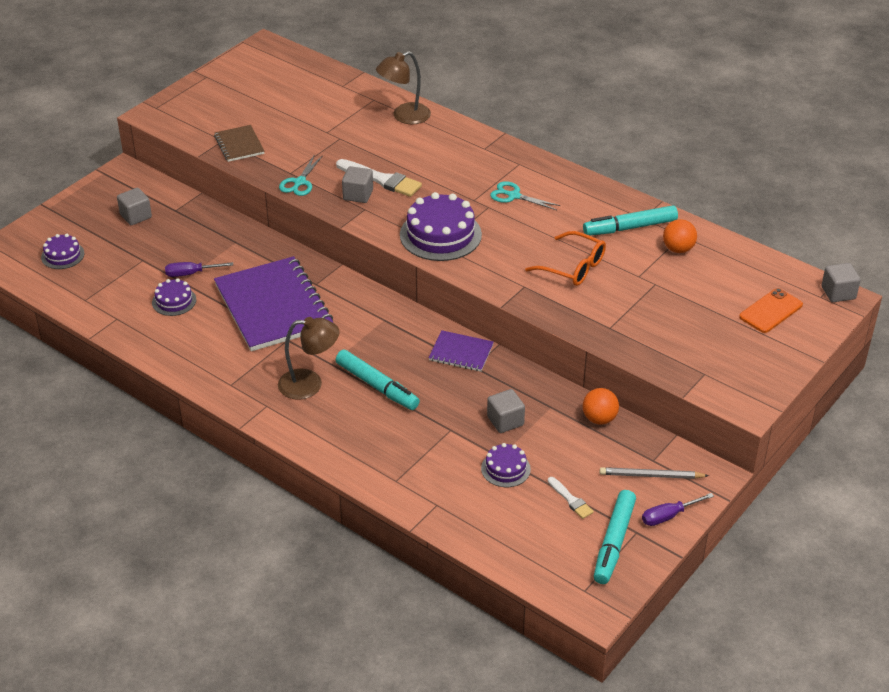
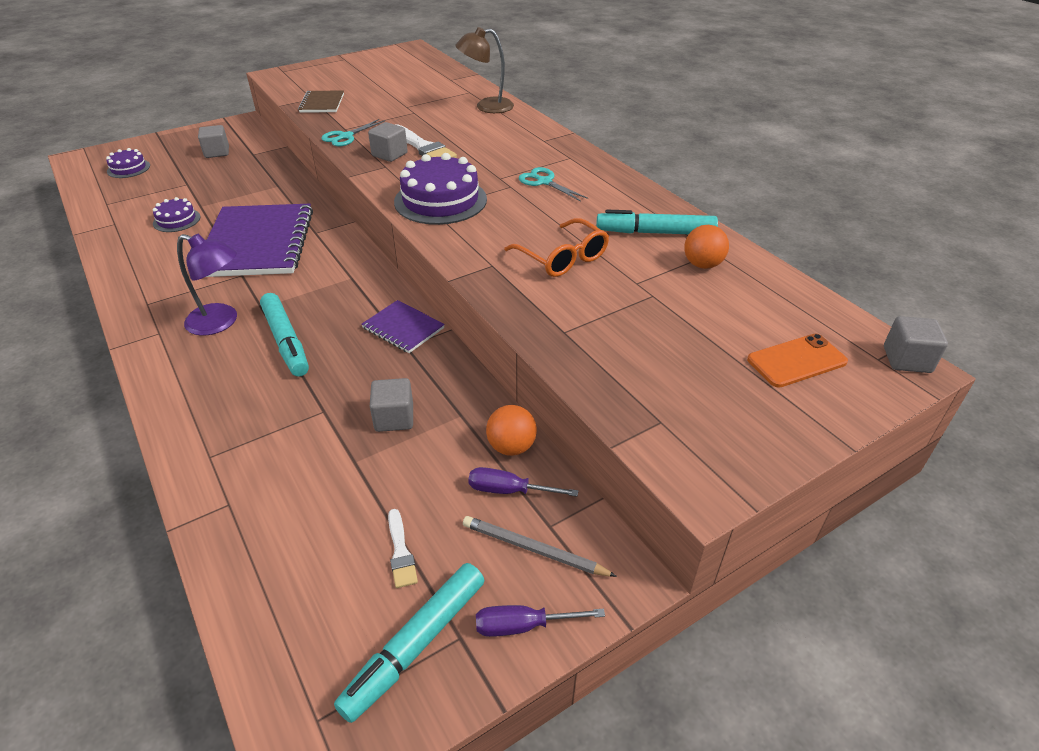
camera: 20 degrees right, 0 degrees up
purple screwdriver [165,262,233,277] -> purple screwdriver moved to [468,467,578,497]
brown lamp [278,317,340,400] -> purple lamp [177,234,237,336]
purple cake [481,443,531,487] -> none

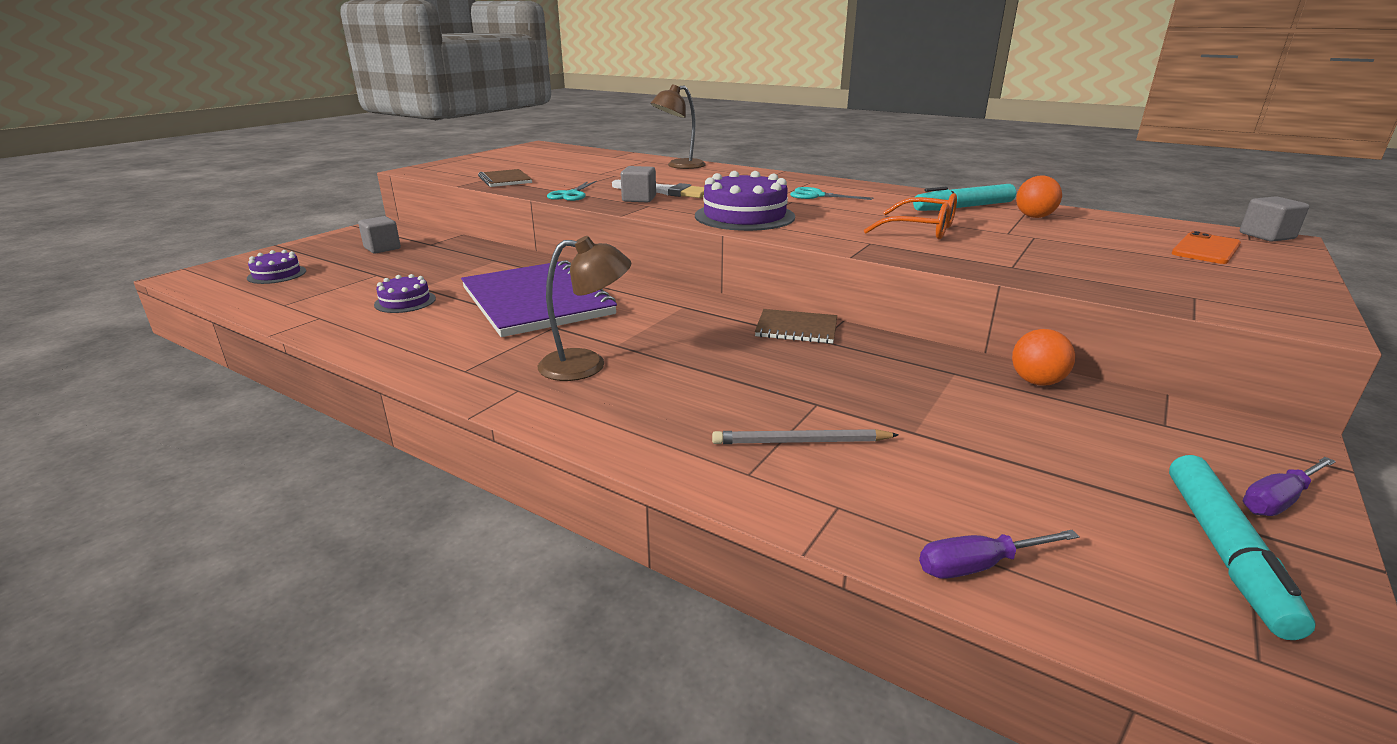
camera: 25 degrees left, 15 degrees down
purple lamp [177,234,237,336] -> brown lamp [537,236,631,381]
turquoise marker [260,293,309,377] -> none
purple notebook [361,300,445,353] -> brown notebook [755,309,837,344]
grey cube [370,378,413,432] -> none
white brush [388,509,418,588] -> none
grey pencil [463,516,617,577] -> grey pencil moved to [712,429,899,444]
purple screwdriver [468,467,578,497] -> purple screwdriver moved to [919,530,1080,579]

